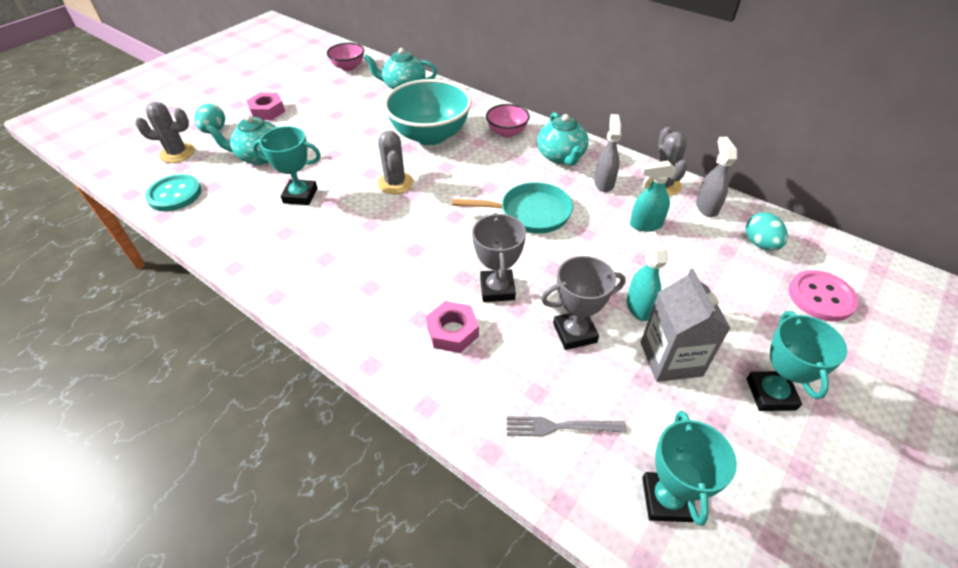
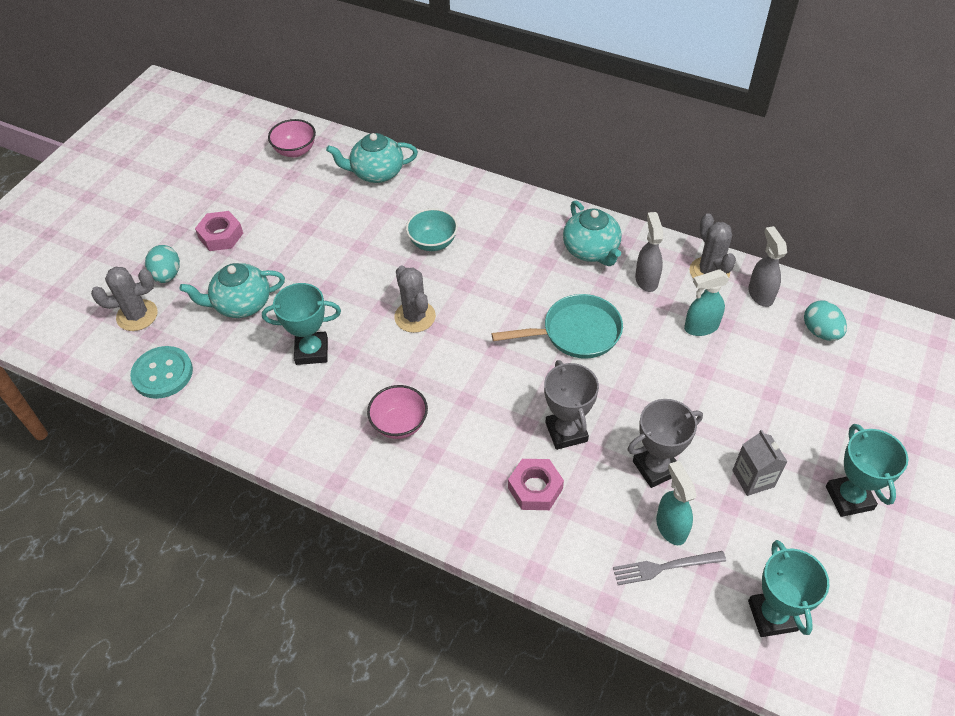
camera: 10 degrees left, 5 degrees up
turquoise bowl [384,79,472,145] -> turquoise bowl [406,208,458,251], size x0.51
pink bowl [486,104,530,138] -> pink bowl moved to [367,385,428,439]
turquoise spray bottle [627,232,668,321] -> turquoise spray bottle moved to [656,461,697,545]
grey carton [641,269,731,382] -> grey carton [732,430,787,496], size x0.66
pink button [789,270,858,321] -> none

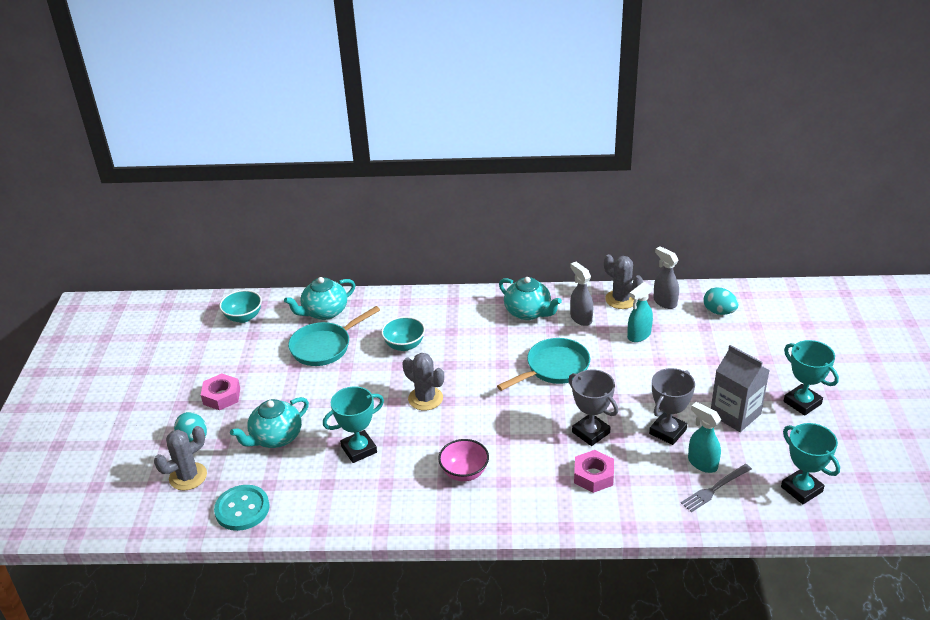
camera: 25 degrees left, 15 degrees down
pink bowl [268,119,316,157] -> turquoise bowl [219,290,262,323]
grey carton [732,430,787,496] -> grey carton [711,345,770,432], size x1.53
none -> turquoise pan [288,306,380,366]

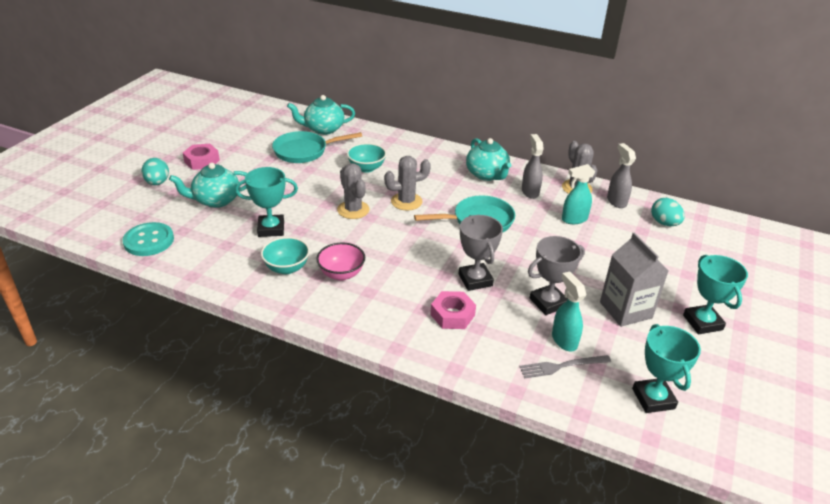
camera: 20 degrees right, 0 degrees up
grey cactus [154,426,207,490] -> grey cactus moved to [384,156,431,211]
turquoise bowl [219,290,262,323] -> turquoise bowl moved to [261,237,310,274]

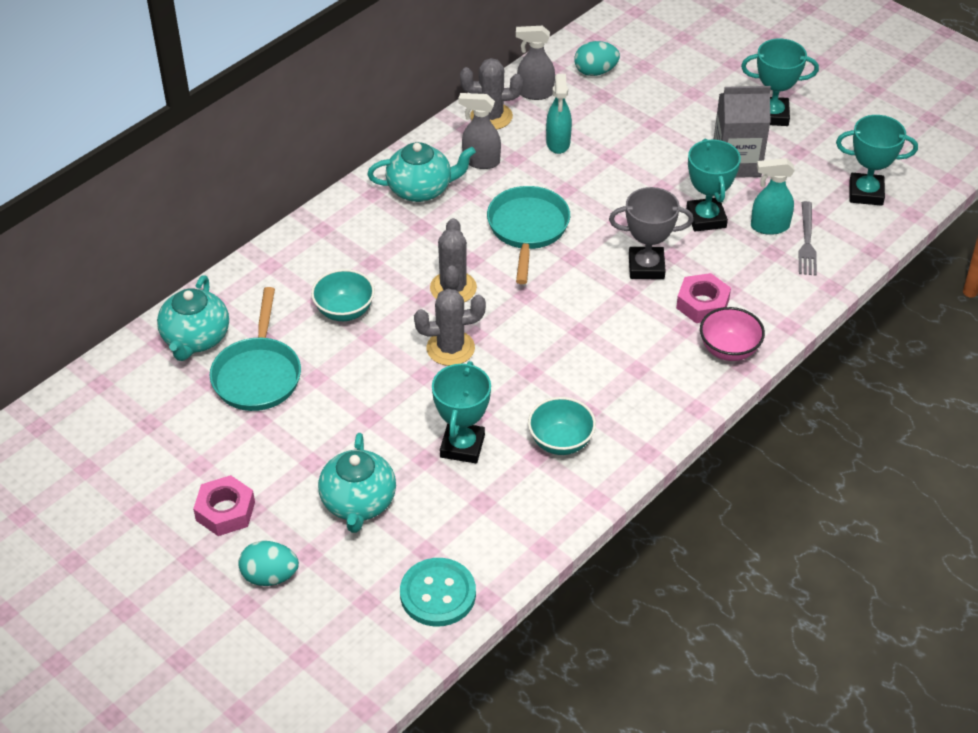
camera: 70 degrees left, 10 degrees up
pink bowl [316,243,365,280] -> pink bowl moved to [700,307,765,361]
grey trophy [528,236,585,315] -> turquoise trophy [686,139,741,232]

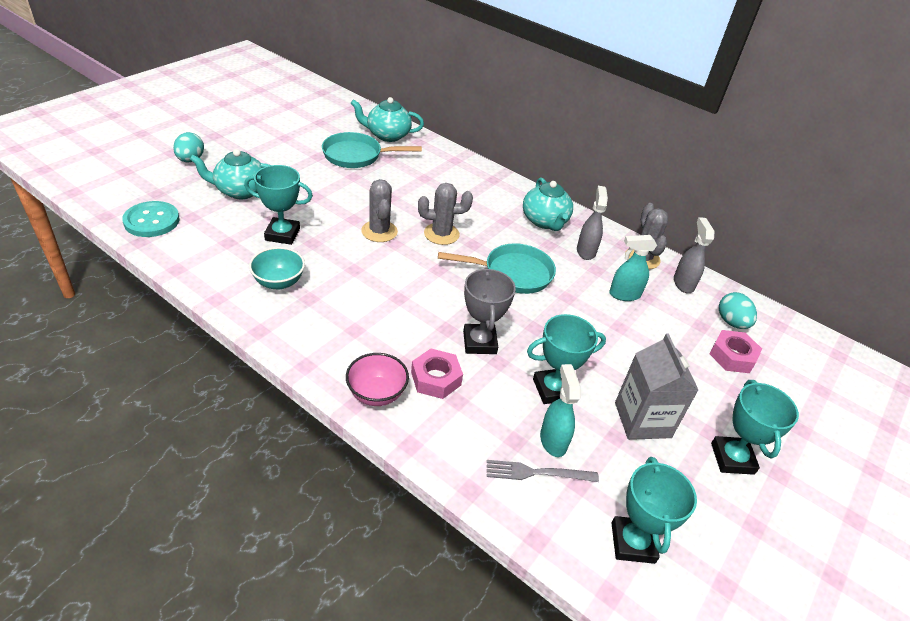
camera: 80 degrees right, 5 degrees down
pink nut [193,475,255,536] -> pink nut moved to [709,330,762,373]
turquoise bowl [311,269,375,321] -> none

